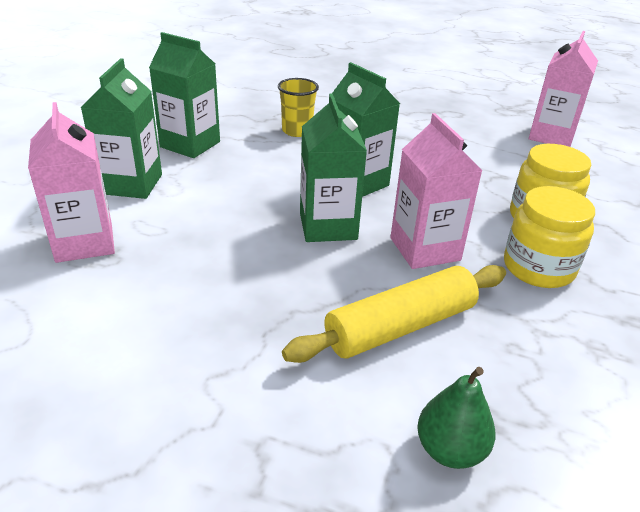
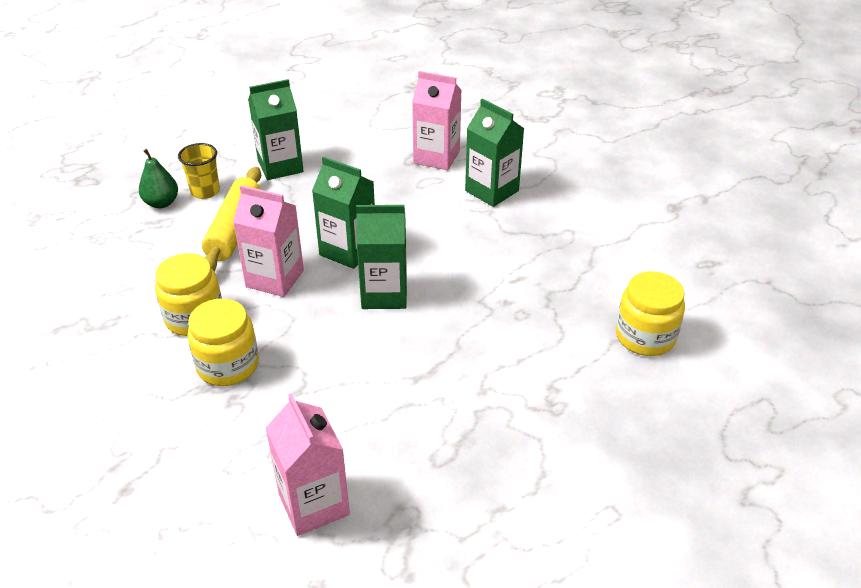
camera: 130 degrees right, 5 degrees up
green carton [149,32,220,158] -> green carton moved to [248,79,304,180]
yellow cup [278,78,319,137] -> yellow cup moved to [178,143,220,199]
none -> yellow jar [616,271,685,356]

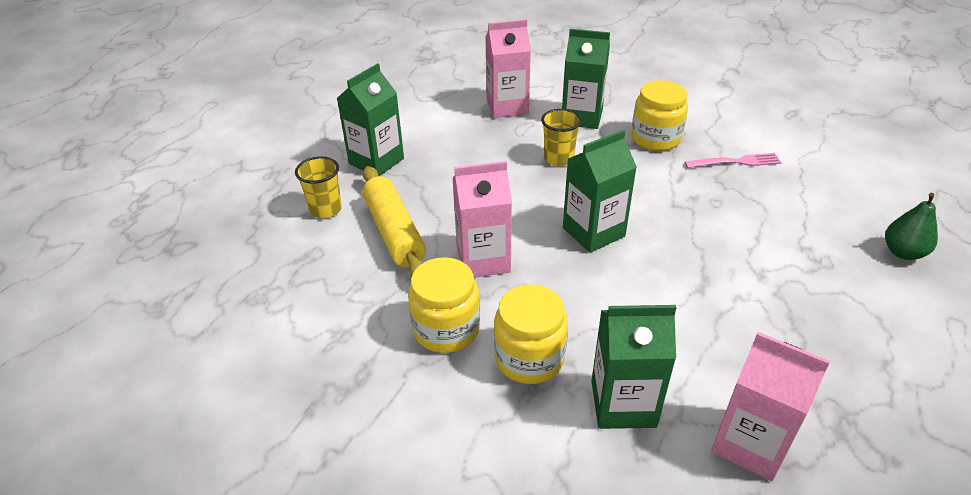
camera: 30 degrees left, 0 degrees up
green pear [139,149,178,208] -> green pear moved to [885,193,938,260]
green carton [312,157,375,269] -> green carton moved to [591,305,677,429]
yellow jar [616,271,685,356] -> yellow jar moved to [631,80,688,151]
none -> yellow cup [541,109,582,166]
none -> pink fork [685,153,782,168]

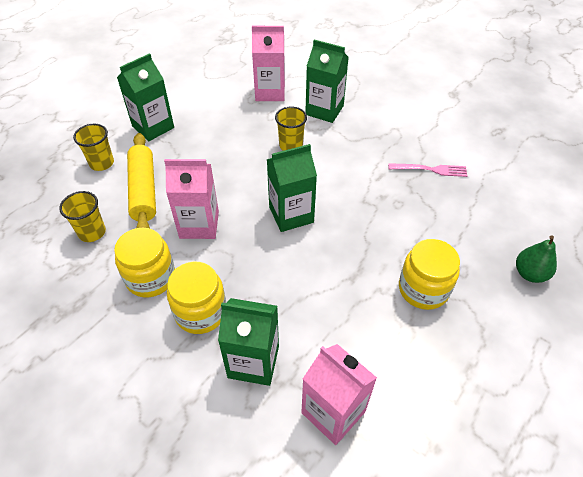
camera: 10 degrees right, 10 degrees up
yellow jar [631,80,688,151] -> yellow jar moved to [399,239,460,310]
none -> yellow cup [59,191,106,242]

